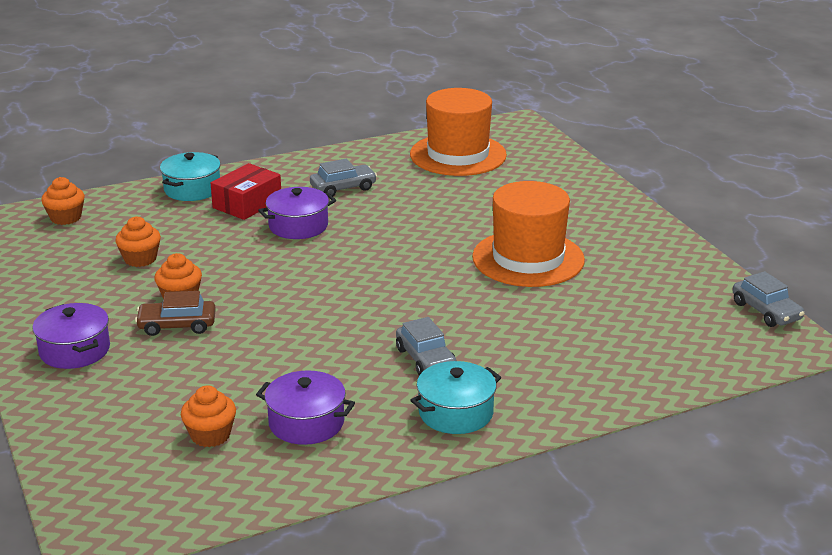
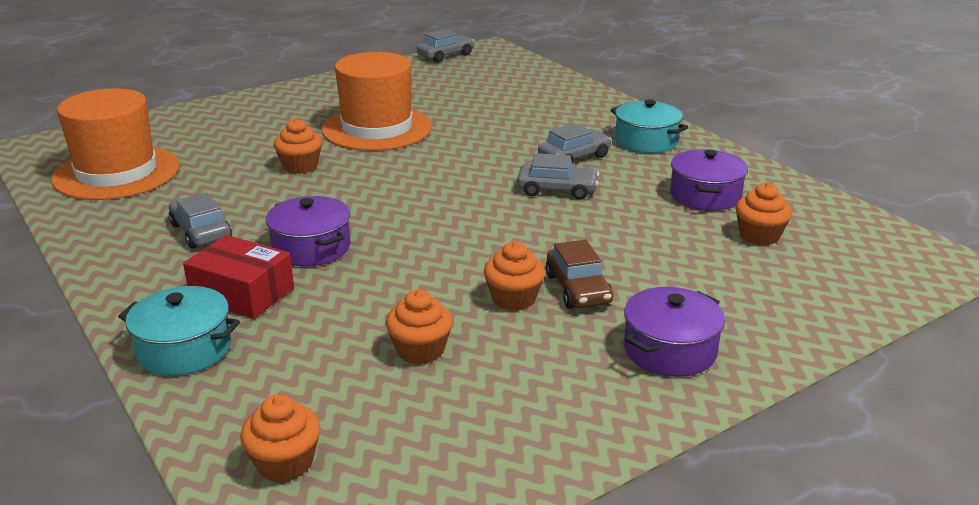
camera: 100 degrees left, 0 degrees up
none -> orange cupcake [274,118,322,174]
none -> grey car [517,153,599,200]

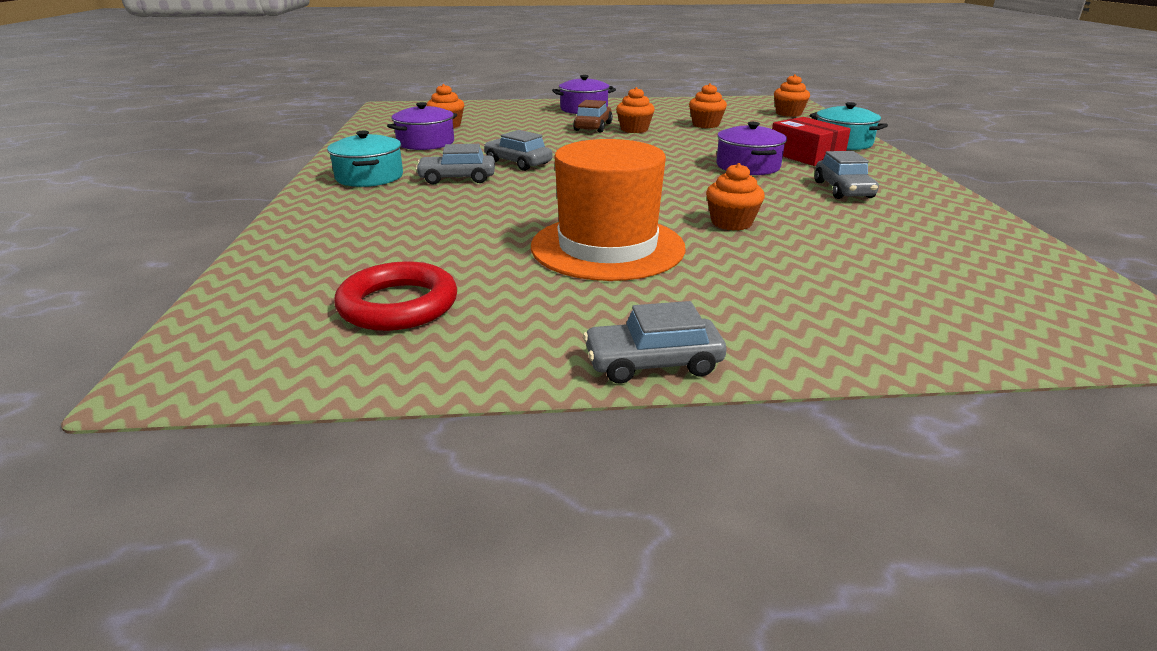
camera: 150 degrees left, 0 degrees up
orange hat [51,88,180,200] -> none
grey car [417,29,475,62] -> grey car moved to [583,301,727,384]
none -> red ring [334,261,457,331]

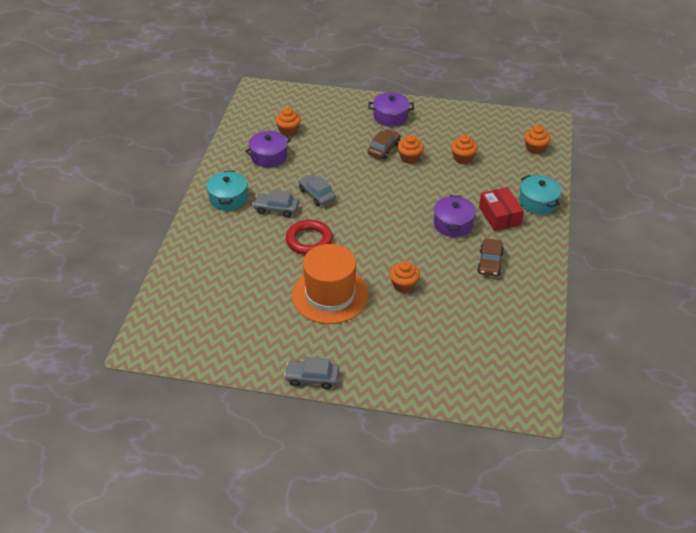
camera: 15 degrees right, 15 degrees up
red ring [334,261,457,331] -> red ring moved to [286,220,333,255]
grey car [815,151,879,199] -> brown car [477,238,504,277]

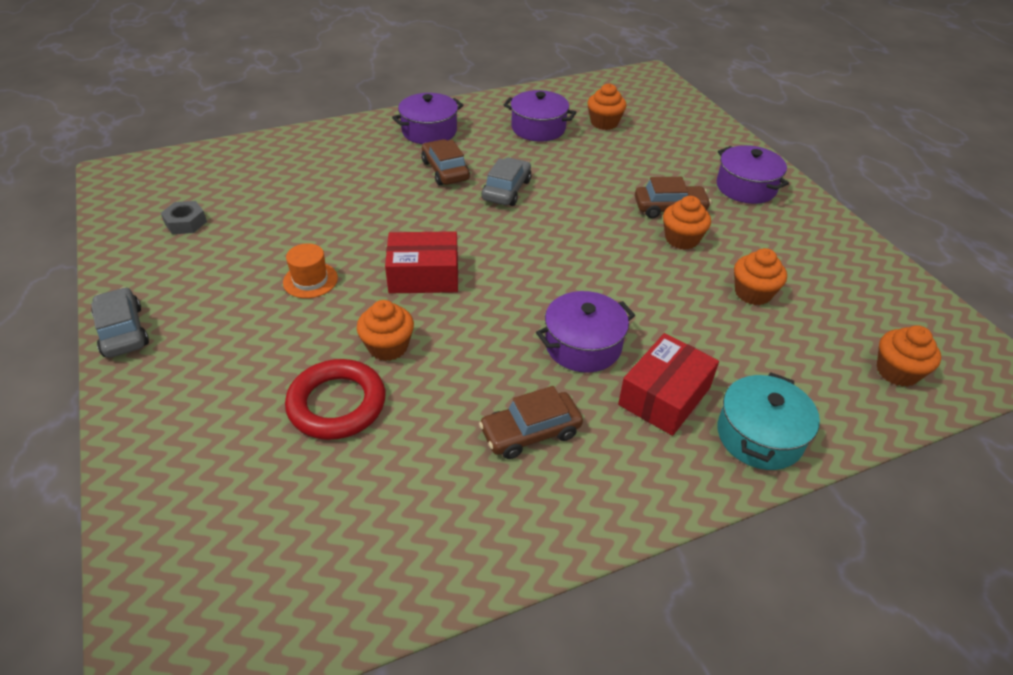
camera: 55 degrees right, 0 degrees up
turquoise pot [206,171,248,211] -> purple pot [392,93,464,144]
grey car [253,190,299,217] -> brown car [421,139,470,186]
red ring [286,220,333,255] -> red ring moved to [285,359,386,440]
orange hat [292,244,369,324] -> orange hat [283,243,338,298], size x0.42
none -> grey nut [161,201,207,234]
none -> red box [385,231,458,293]

